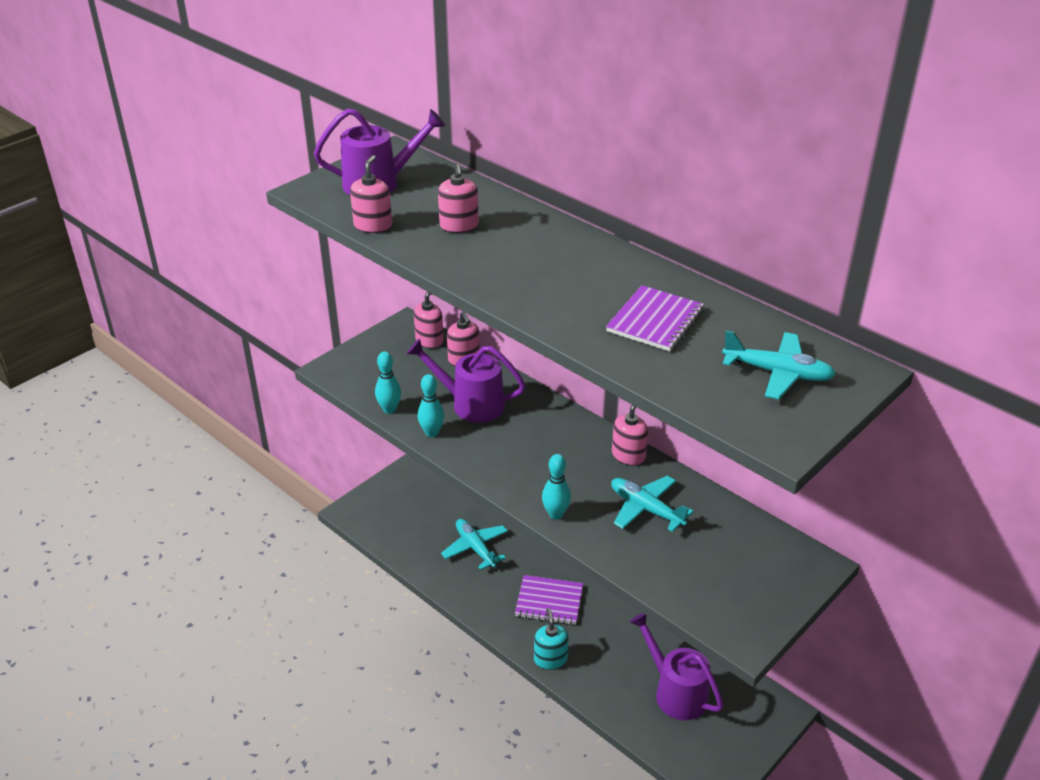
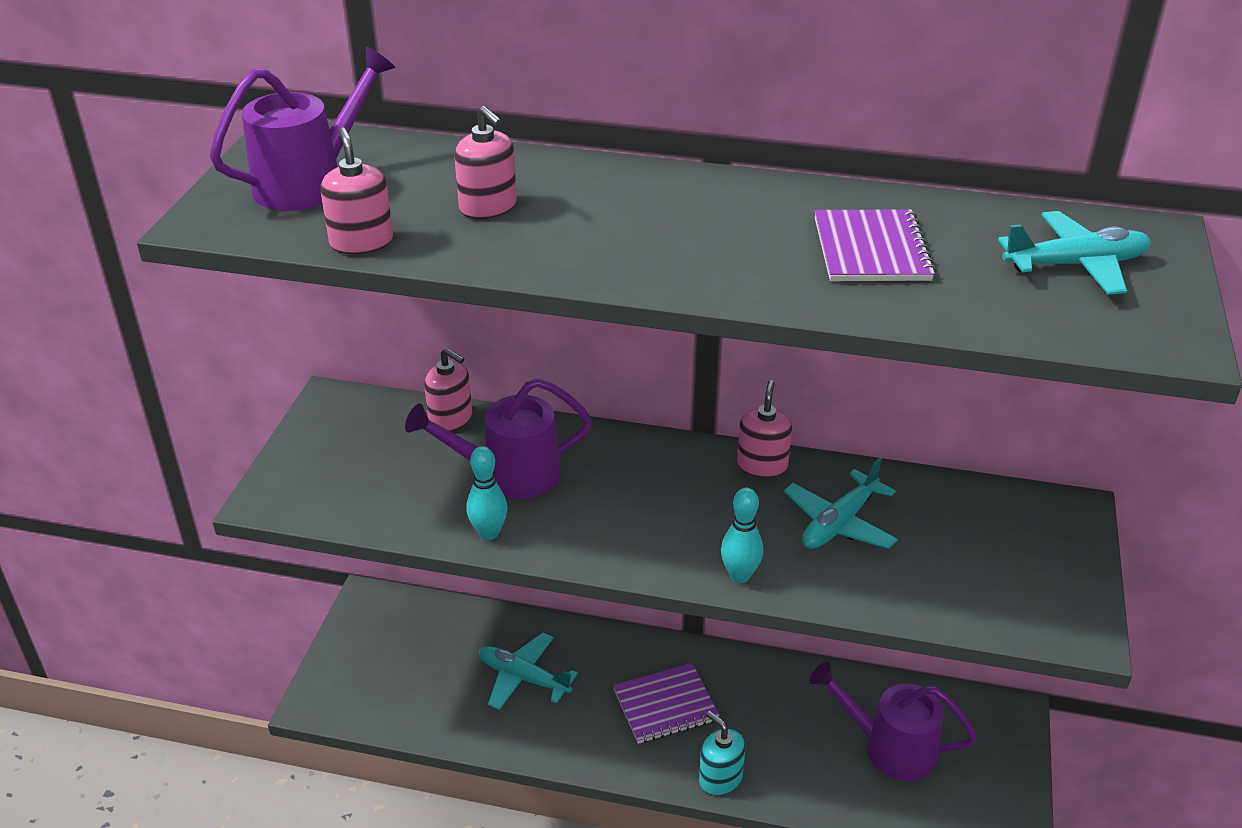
camera: 30 degrees left, 0 degrees up
turquoise bowling pin [375,352,401,414] -> none
pink soap dispenser [414,292,444,348] -> none
turquoise plane [611,476,694,532] -> turquoise plane turned 60 degrees counterclockwise [784,458,898,549]

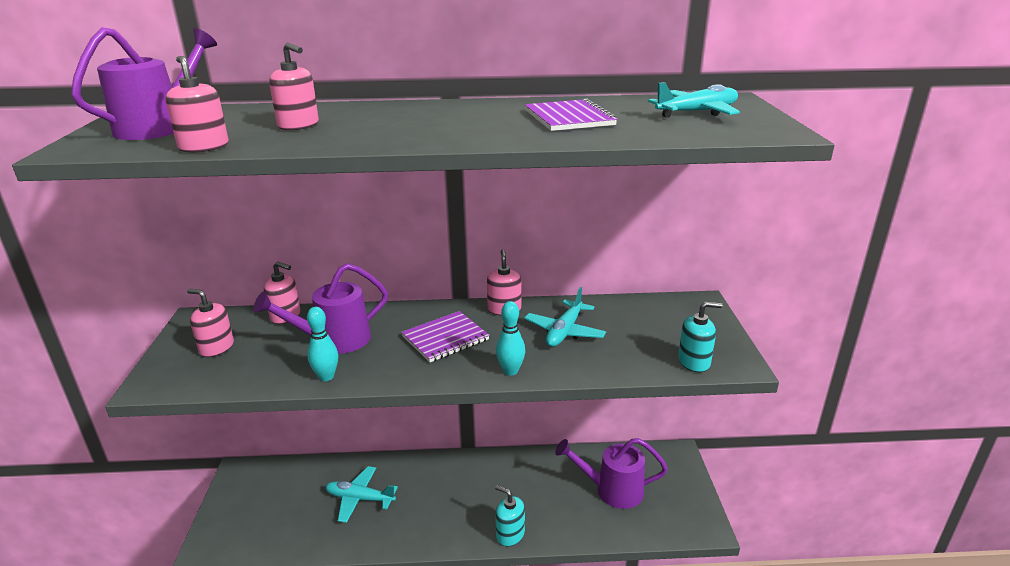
camera: 15 degrees left, 10 degrees down
purple notebook [613,663,720,744] -> purple notebook moved to [401,311,490,362]
none -> pink soap dispenser [187,289,234,357]
none -> turquoise soap dispenser [678,302,722,372]

